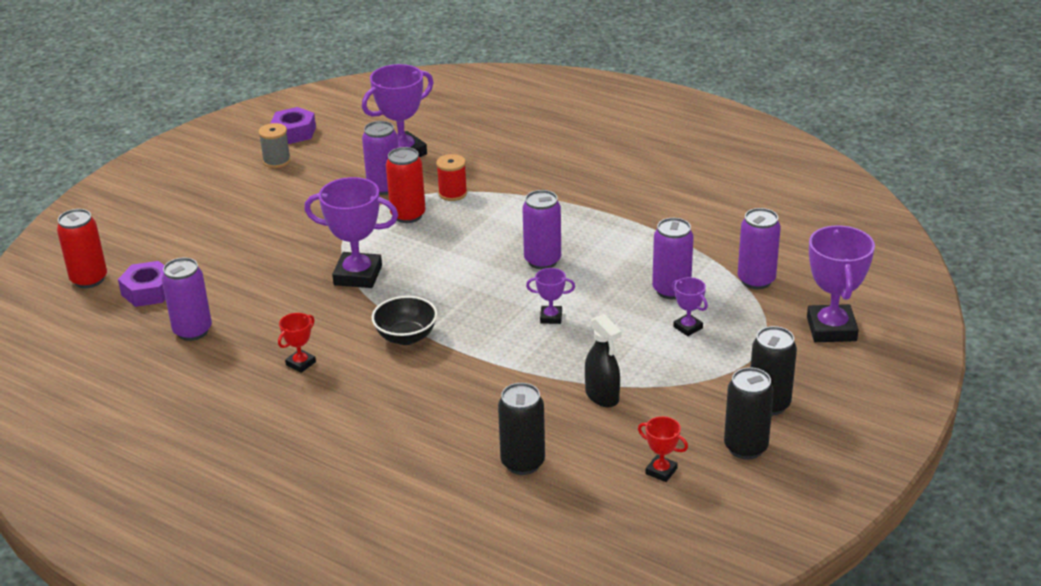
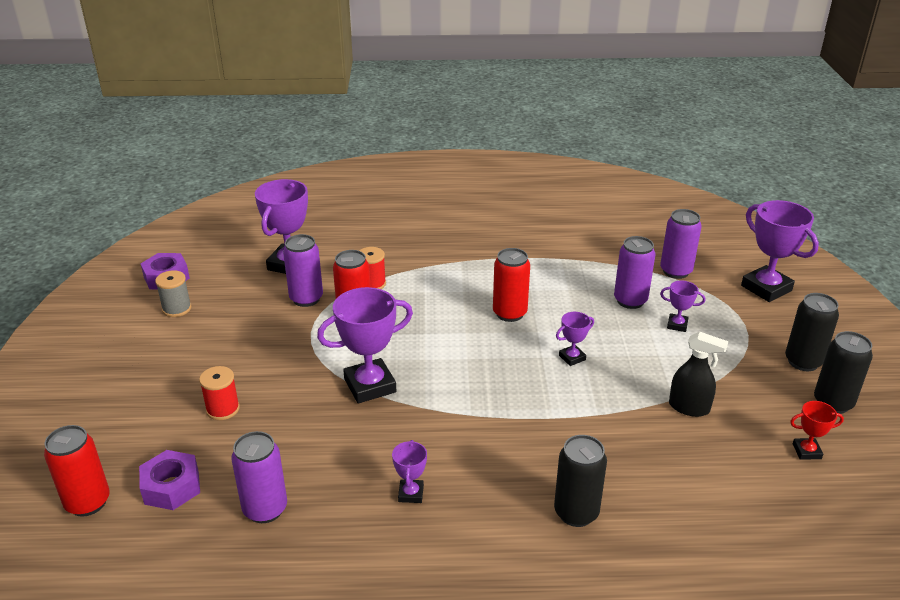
camera: 35 degrees left, 0 degrees up
red trophy [278,313,316,373] -> purple trophy [392,440,427,503]
black bowl [372,296,437,345] -> none
black can [498,383,545,475] -> black can moved to [554,435,607,527]
purple can [522,190,561,269] -> red can [493,248,530,322]
none -> red spool [199,366,240,420]

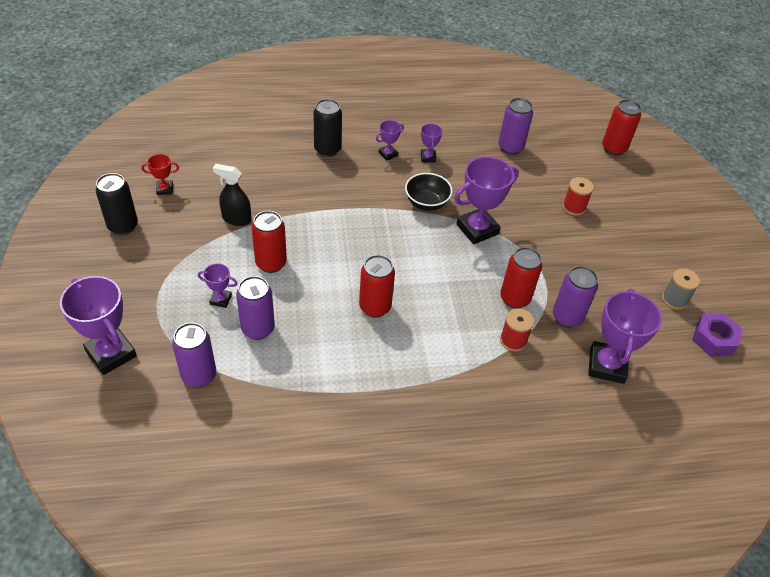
camera: 170 degrees right, 15 degrees up
purple nut [139,450,200,510] -> none
purple trophy [556,312,594,366] -> purple trophy moved to [376,120,404,161]
black can [785,293,839,371] -> none
none -> red can [252,211,287,273]
none -> black bowl [405,173,453,211]

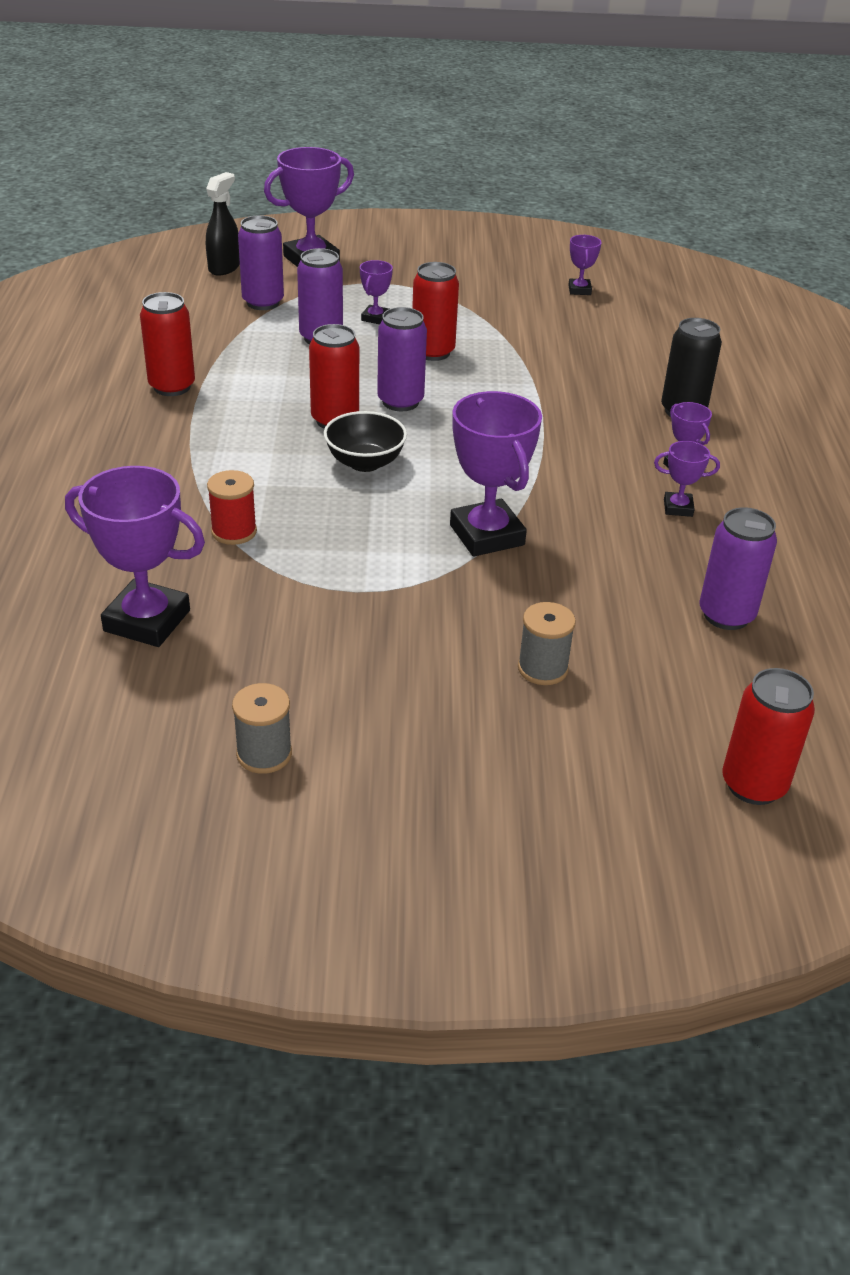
camera: 100 degrees right, 10 degrees down
black can [96,173,138,235] -> none
red trophy [141,154,179,195] -> purple trophy [568,235,602,295]
black spray bottle [213,164,251,226] -> black spray bottle moved to [206,172,240,275]
black bowl [405,173,453,211] -> black bowl moved to [324,411,407,472]
red can [500,247,542,309] -> red can moved to [140,292,195,396]
purple can [553,266,598,328] -> purple can moved to [377,307,427,411]
red spool [562,177,594,216] -> grey spool [518,602,576,685]
purple nut [692,314,743,356] -> none

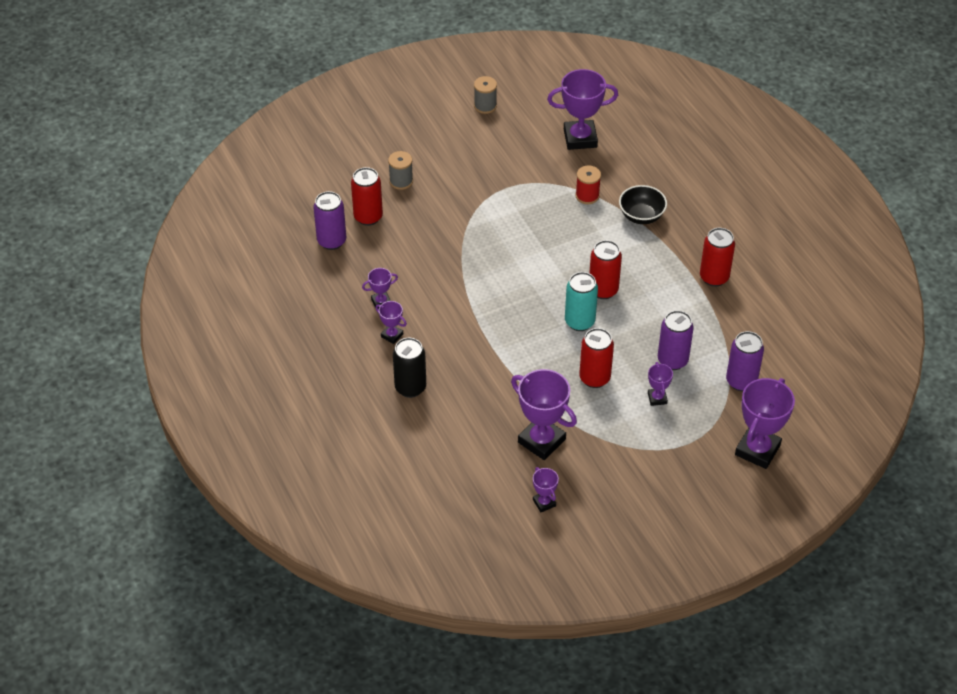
camera: 155 degrees right, 10 degrees up
black spray bottle [206,172,240,275] -> none
black bowl [324,411,407,472] -> black bowl moved to [619,185,667,224]
purple can [377,307,427,411] -> turquoise can [565,272,598,331]
purple trophy [450,391,542,557] -> purple trophy moved to [511,369,577,460]
red can [722,668,815,805] -> red can moved to [351,167,383,226]

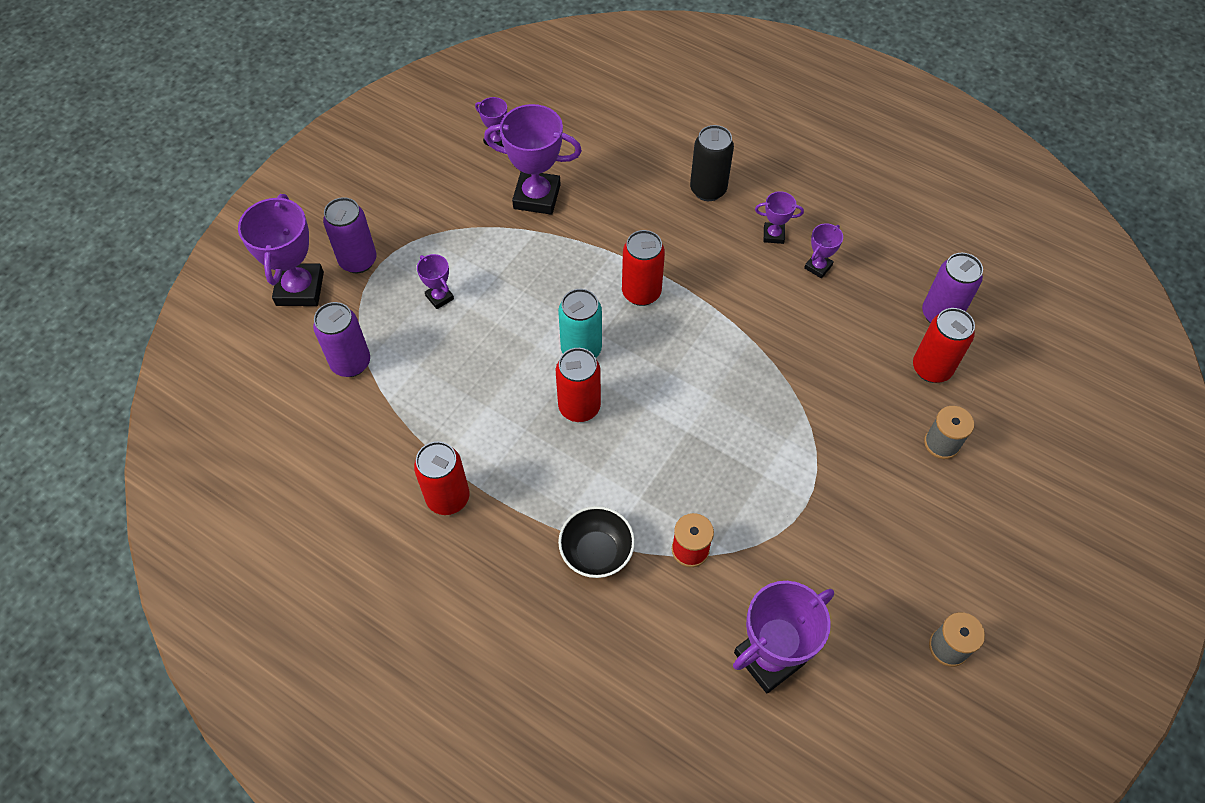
camera: 150 degrees right, 10 degrees up
red can [579,328,614,388] -> red can moved to [622,230,665,306]
purple can [658,310,694,370] -> purple can moved to [323,197,377,273]

